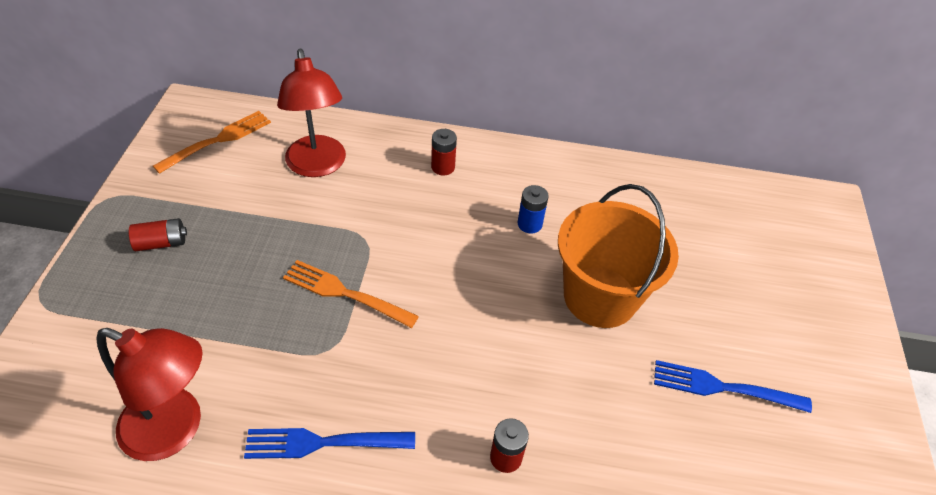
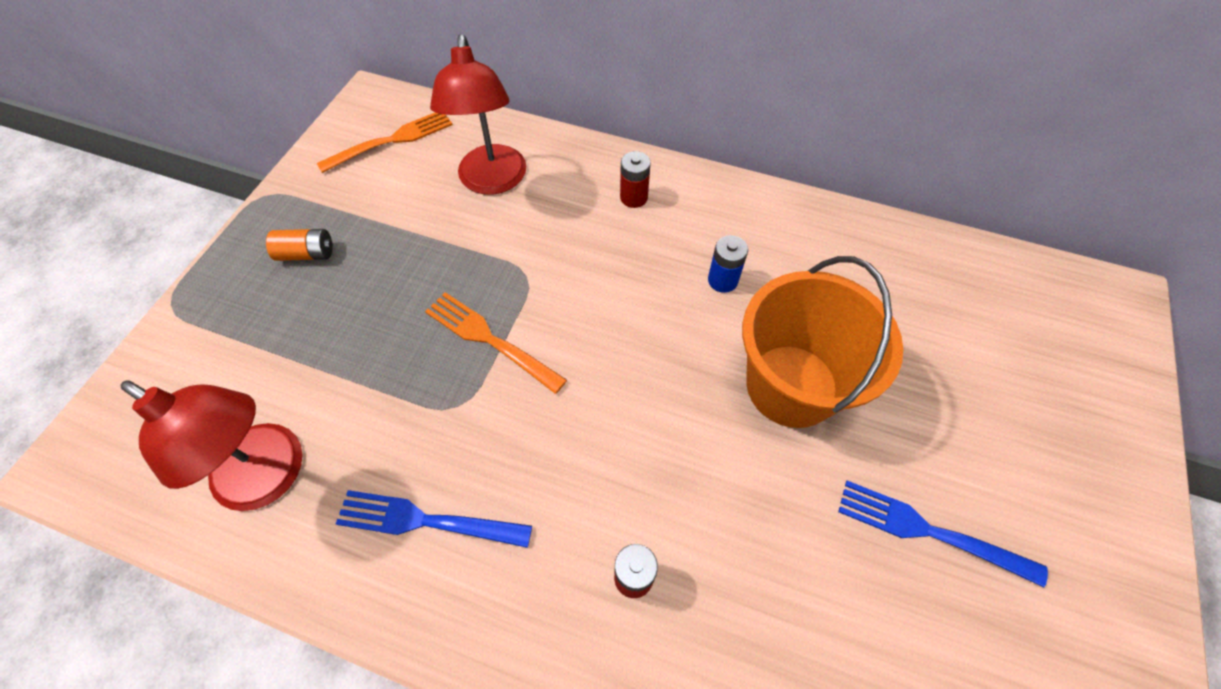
camera: 15 degrees right, 10 degrees up
red battery [129,218,187,251] -> orange battery [266,229,333,261]

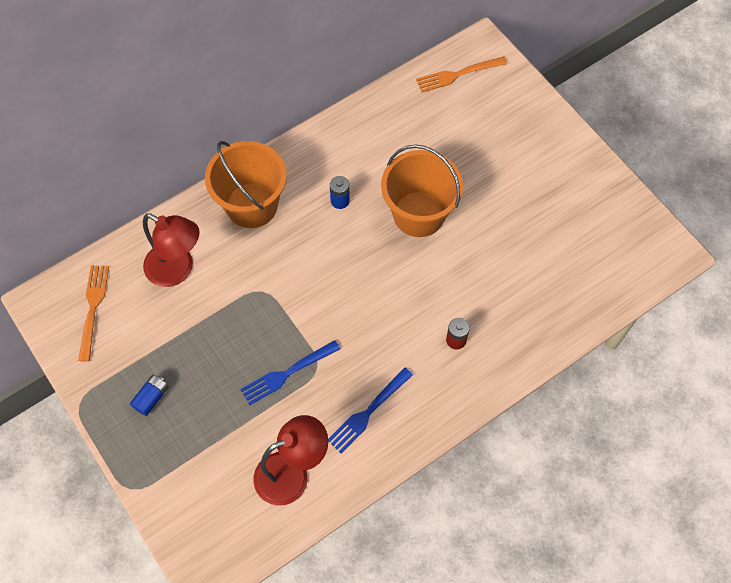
camera: 55 degrees left, 5 degrees up
orange battery [266,229,333,261] -> blue battery [130,375,169,416]
orange fork [425,292,567,394] -> orange fork moved to [416,57,507,92]
red battery [620,151,651,208] -> orange bucket [205,141,287,228]
blue fork [838,481,1048,587] -> blue fork moved to [240,340,340,405]

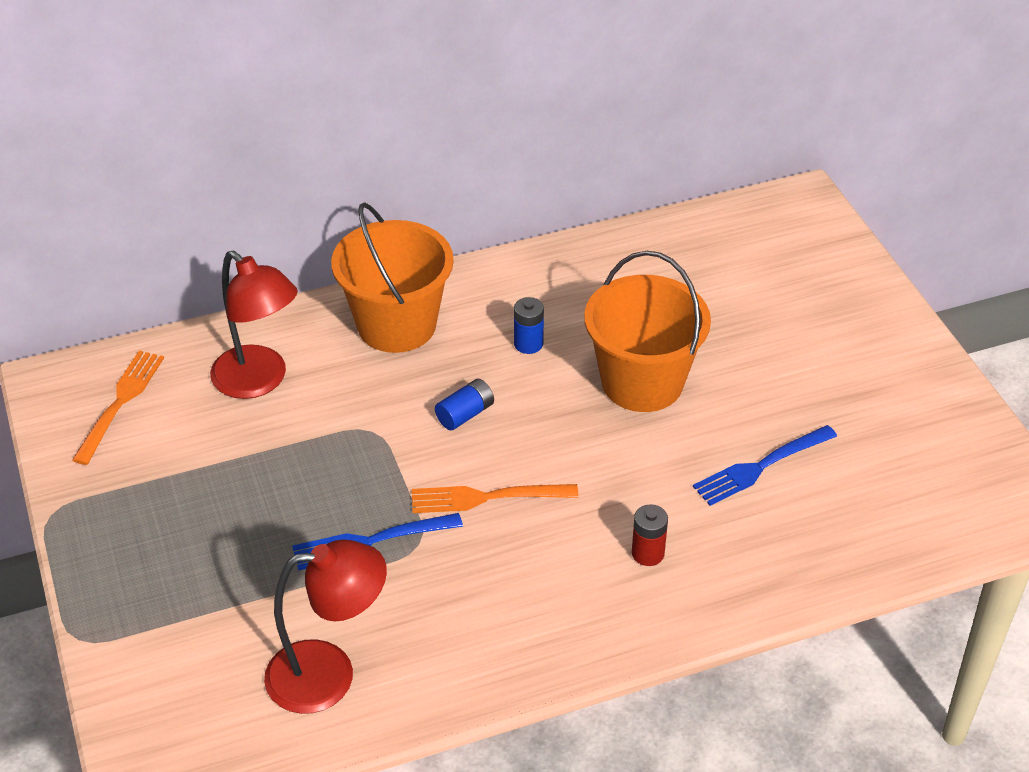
camera: 15 degrees right, 20 degrees down
blue battery [130,375,169,416] -> blue battery moved to [435,379,494,430]
blue fork [328,367,413,453] -> blue fork moved to [693,425,837,506]
orange fork [416,57,507,92] -> orange fork moved to [412,484,578,513]

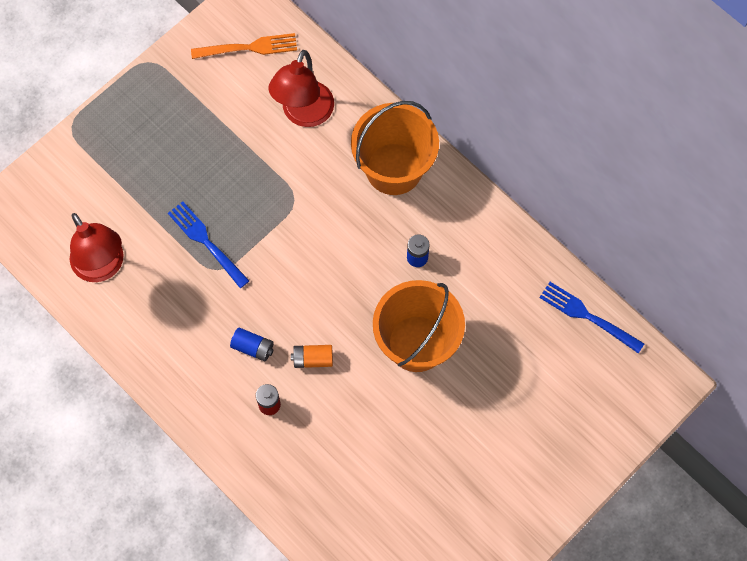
camera: 65 degrees right, 25 degrees up
orange fork [412,484,578,513] -> none
blue battery [435,379,494,430] -> blue battery moved to [230,327,274,361]
blue fork [693,425,837,506] -> blue fork moved to [539,282,645,353]
none -> orange battery [291,345,333,368]

